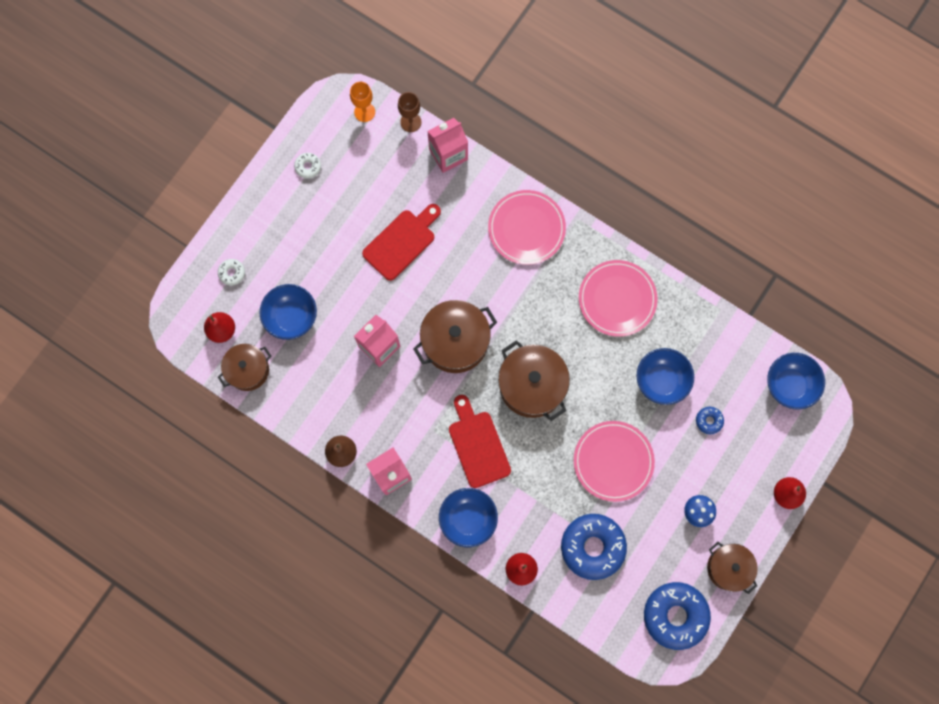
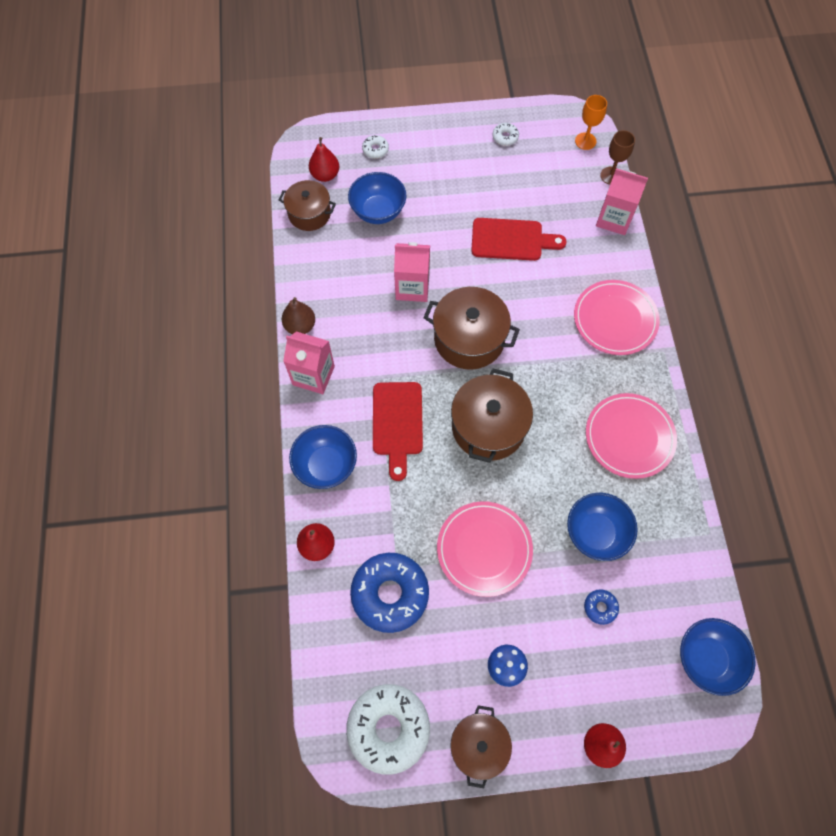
camera: 50 degrees right, 10 degrees down
red cutting board [449,395,511,488] -> red cutting board turned 150 degrees clockwise [373,382,423,481]
blue donut [644,582,711,650] -> white donut [346,684,430,775]

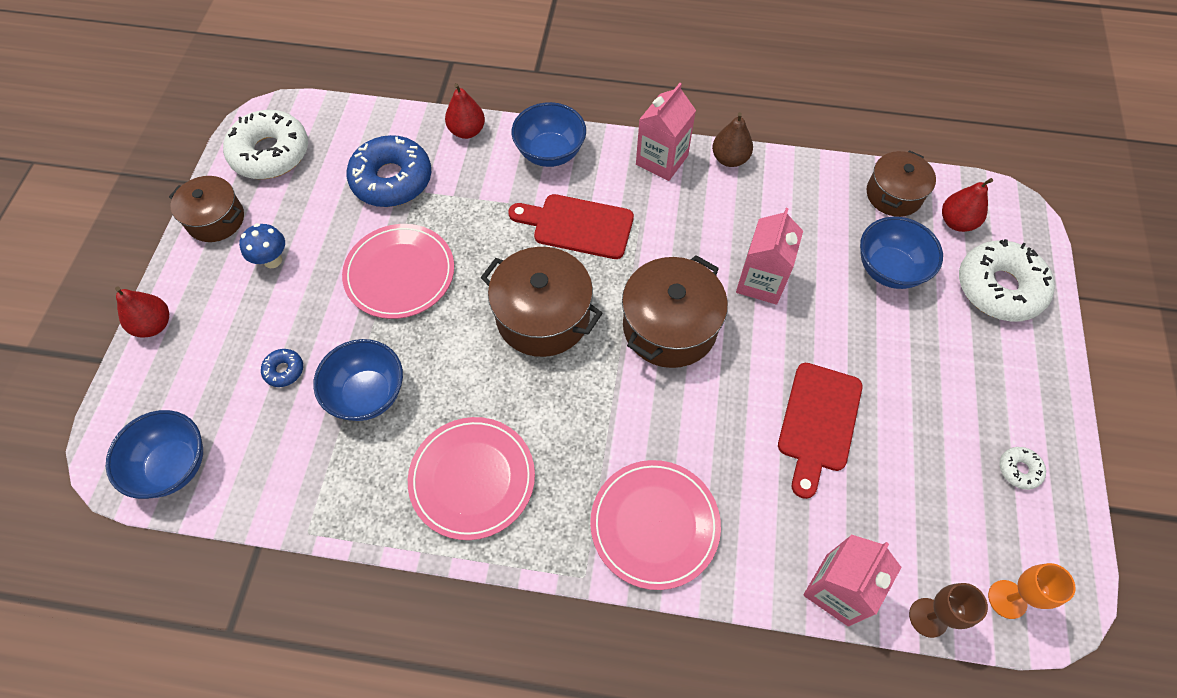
camera: 105 degrees right, 5 degrees down
white donut [362,135,389,159] -> white donut [959,239,1055,322], size x2.29

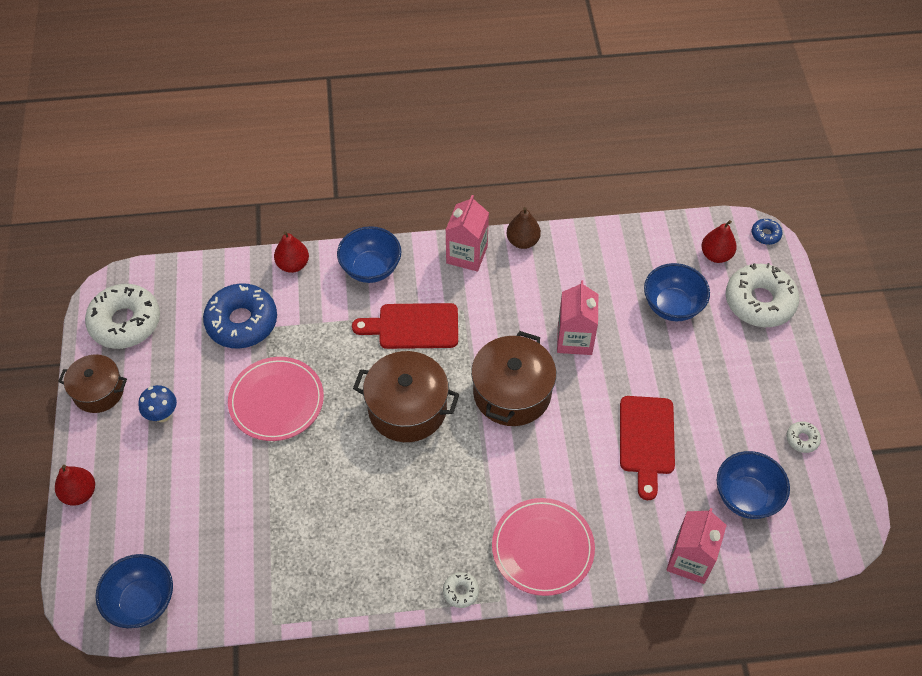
camera: 15 degrees left, 5 degrees down
blue donut [261,349,303,387] -> blue donut moved to [752,219,782,245]
blue bowl [313,339,403,421] -> blue bowl moved to [717,451,790,519]
pink plate [408,417,535,540] -> none
brown pot [866,150,936,217] -> none
brown goblet [909,583,988,638] -> none
orange goblet [988,563,1076,619] -> none
none -> white donut [443,572,479,608]

